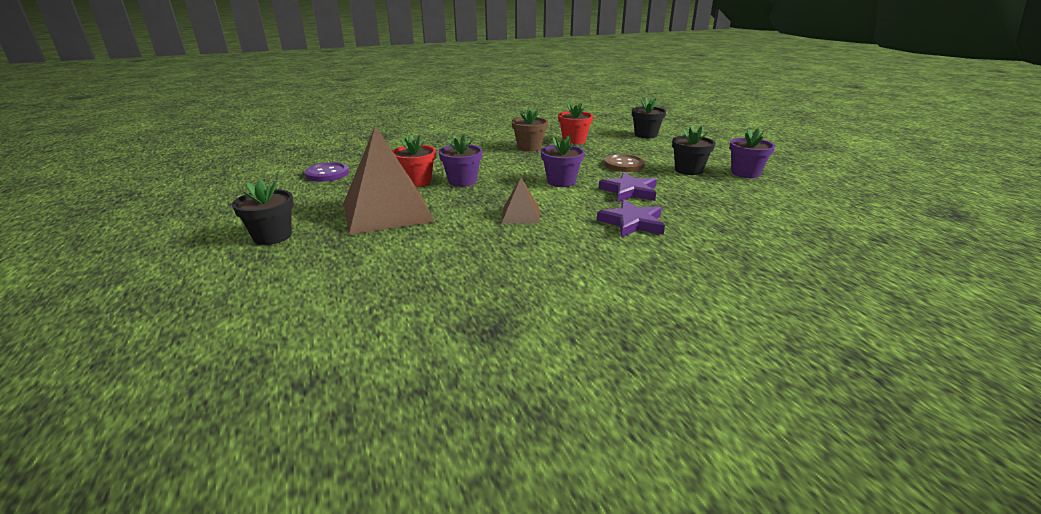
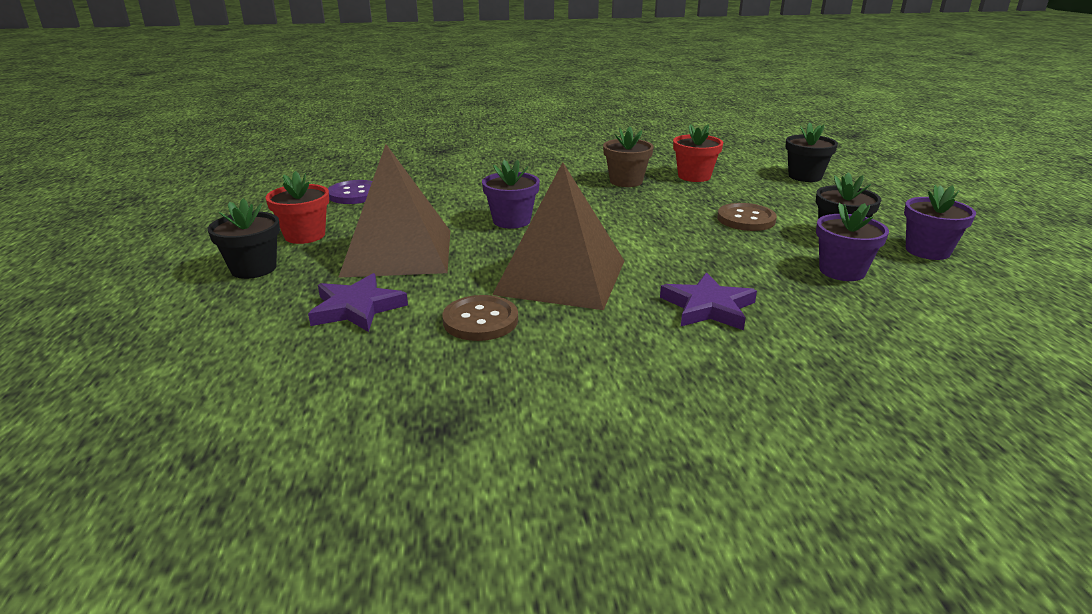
camera: 15 degrees right, 0 degrees up
red flower pot [393,135,436,187] -> red flower pot moved to [266,171,329,244]
brown pyramid [502,177,540,223] -> brown pyramid [492,162,624,310], size x2.17
purple flower pot [541,136,585,187] -> purple flower pot moved to [816,203,889,281]
purple star [599,172,657,202] -> purple star moved to [308,273,408,332]
none -> brown button [442,295,518,341]

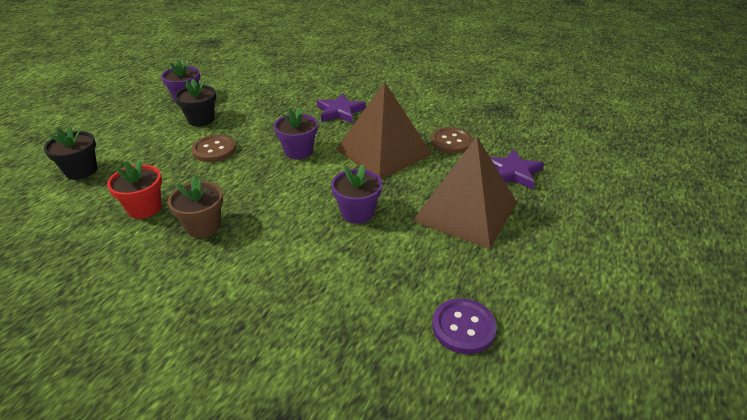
camera: 145 degrees left, 10 degrees up
black flower pot [208,198,280,279] -> none
red flower pot [266,171,329,244] -> none
purple flower pot [816,203,889,281] -> purple flower pot moved to [274,108,318,160]

